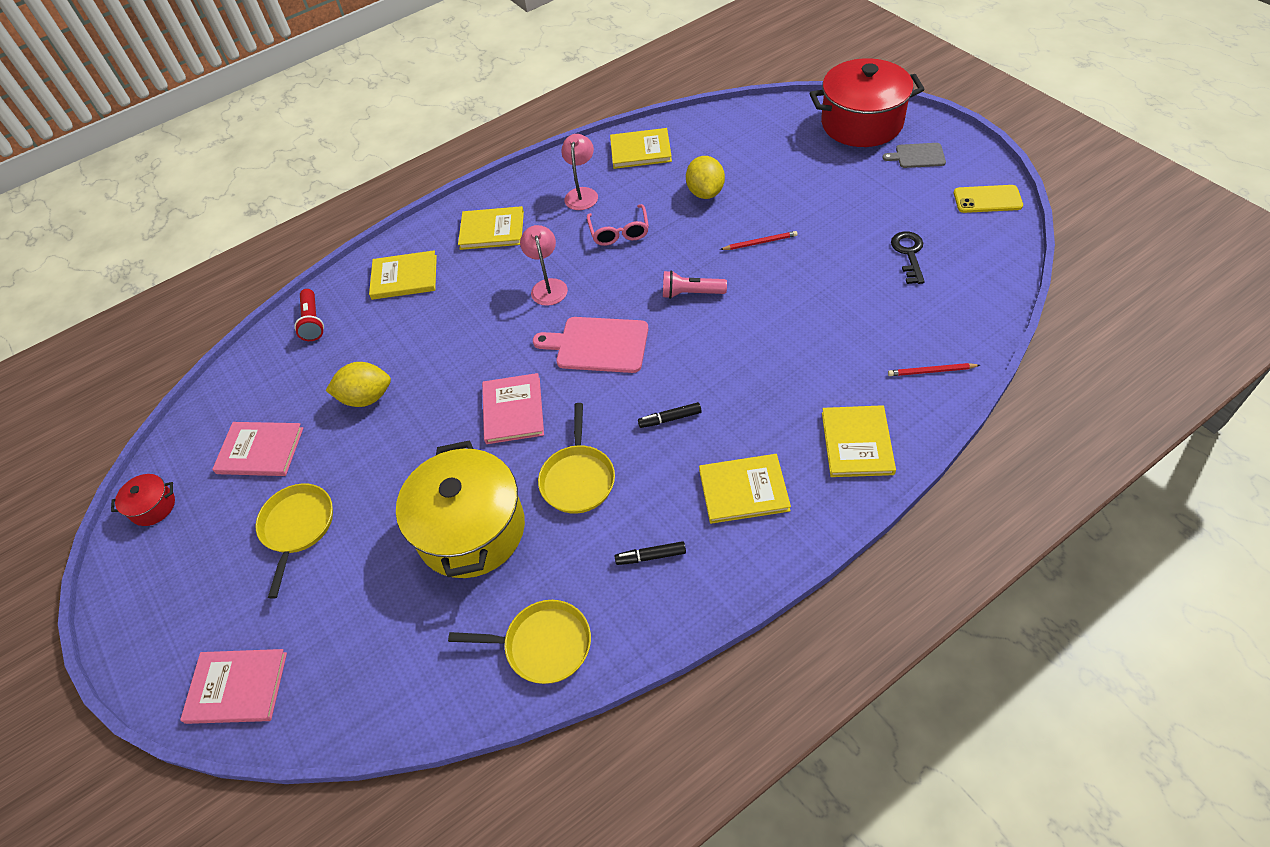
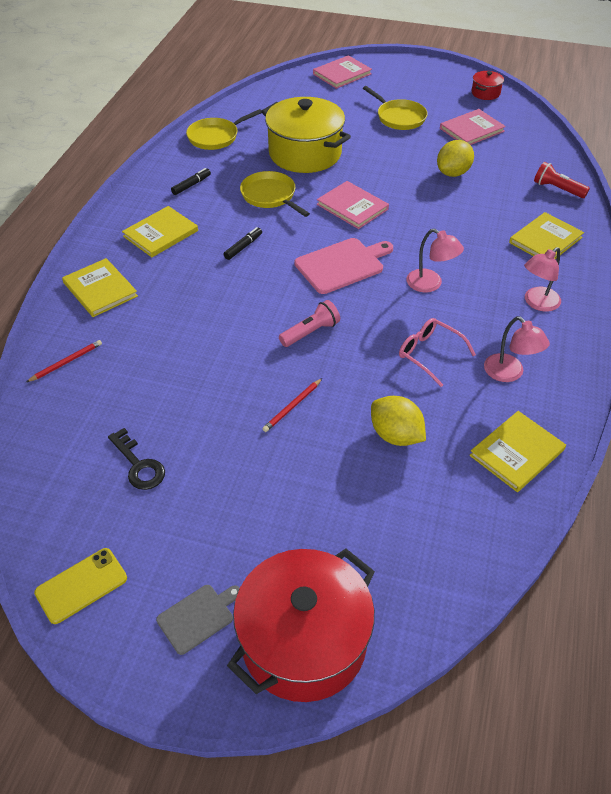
camera: 135 degrees right, 5 degrees down
yellow book [458,206,524,250] -> pink lamp [524,247,561,312]

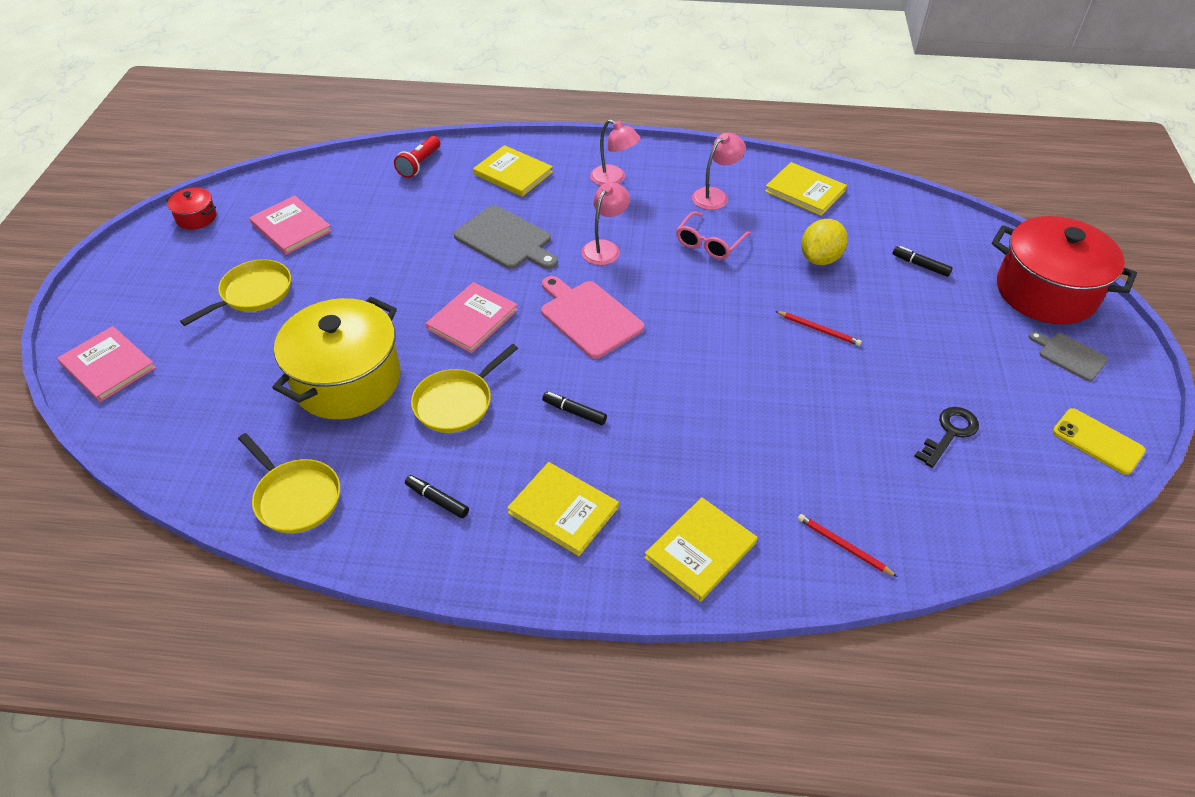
camera: 100 degrees left, 0 degrees up
pink flashlight [279,300,340,347] -> none
yellow lemon [437,140,474,177] -> none
none -> grey cutting board [454,205,558,269]
none -> black marker [892,246,953,277]

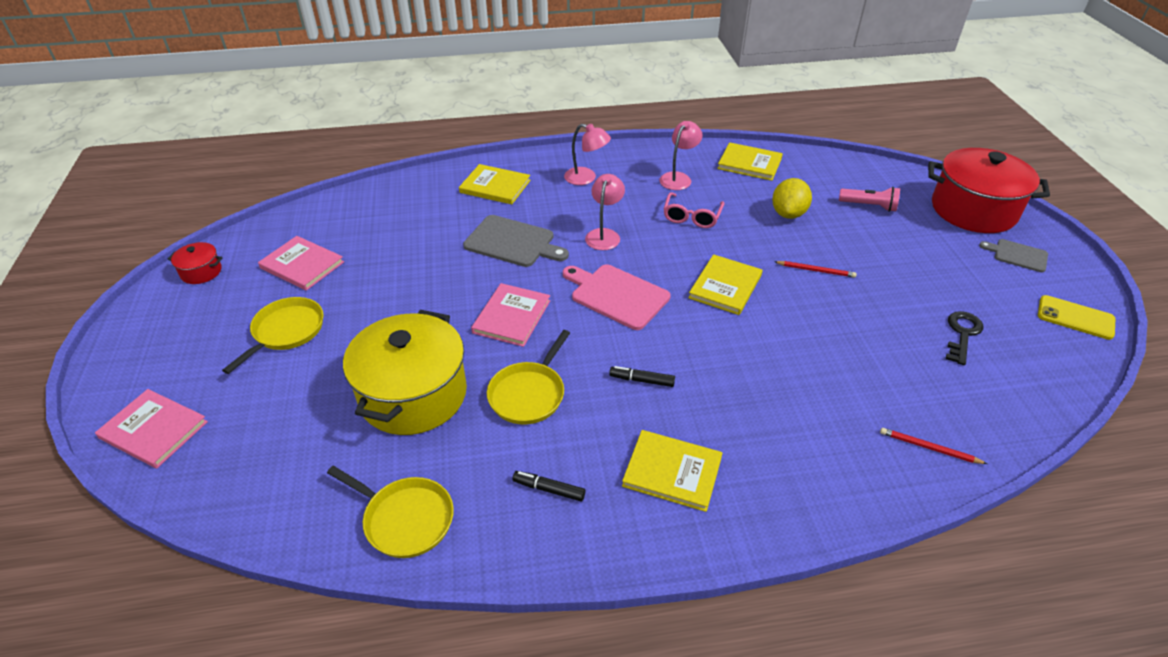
camera: 15 degrees left, 5 degrees down
red flashlight [394,136,440,178] -> none
yellow book [644,497,758,602] -> yellow book moved to [688,254,762,315]
black marker [892,246,953,277] -> pink flashlight [839,187,900,212]

